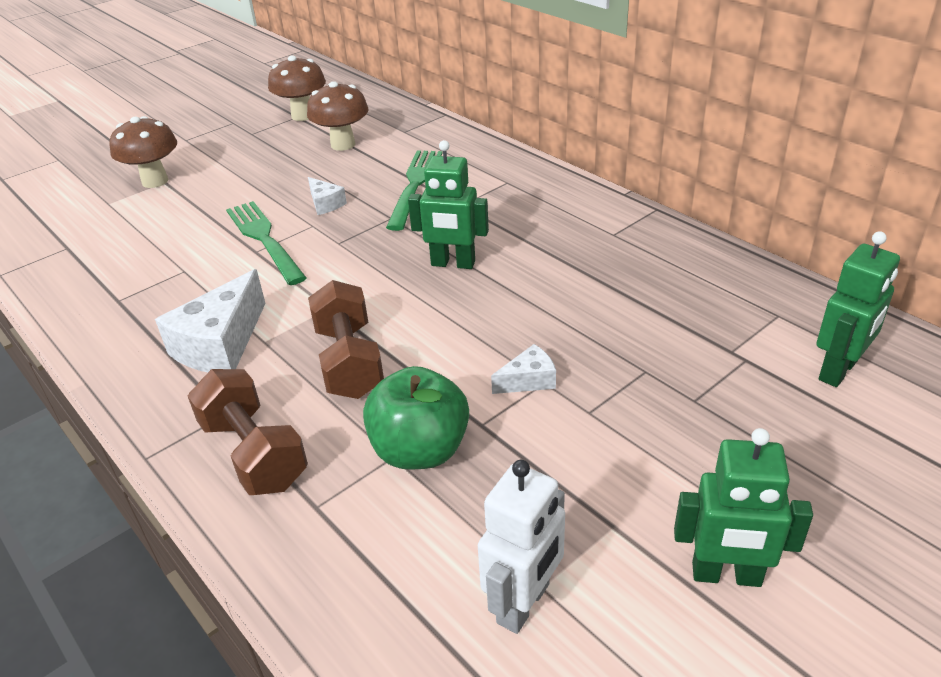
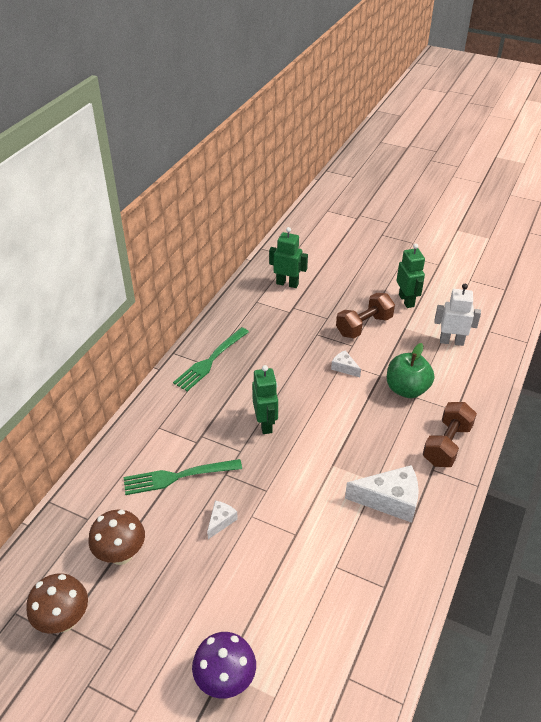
camera: 115 degrees left, 5 degrees up
brown mushroom [110,116,177,188] -> purple mushroom [192,632,256,699]
green fork [226,201,306,285] -> green fork moved to [173,327,249,391]
brown dumbbell [308,280,384,399] -> brown dumbbell moved to [336,293,395,338]

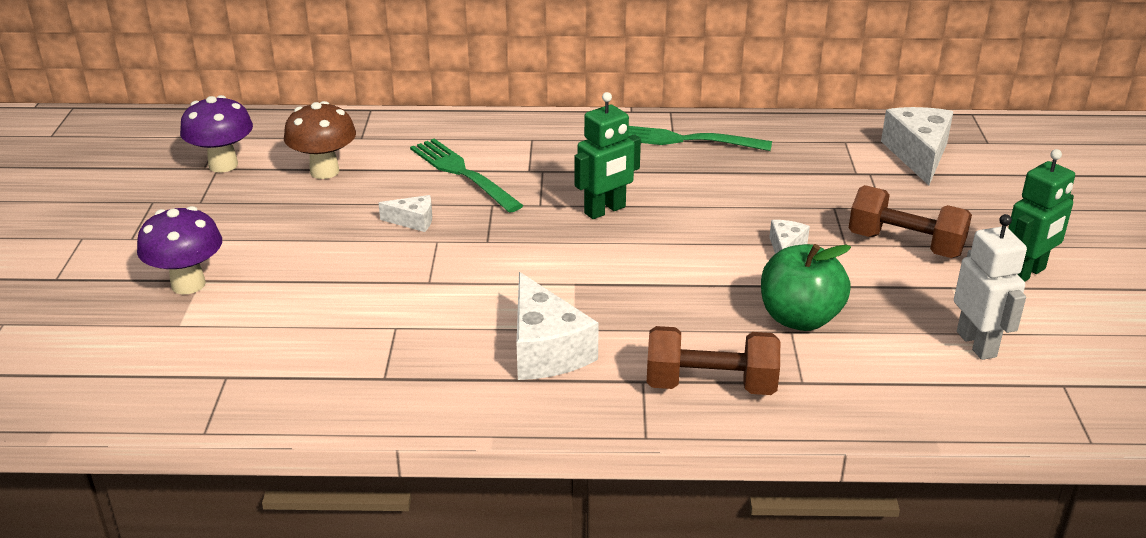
camera: 65 degrees right, 10 degrees down
brown mushroom [26,573,88,634] -> purple mushroom [180,95,253,173]
green robot [269,227,308,288] -> white cheese [881,107,953,185]

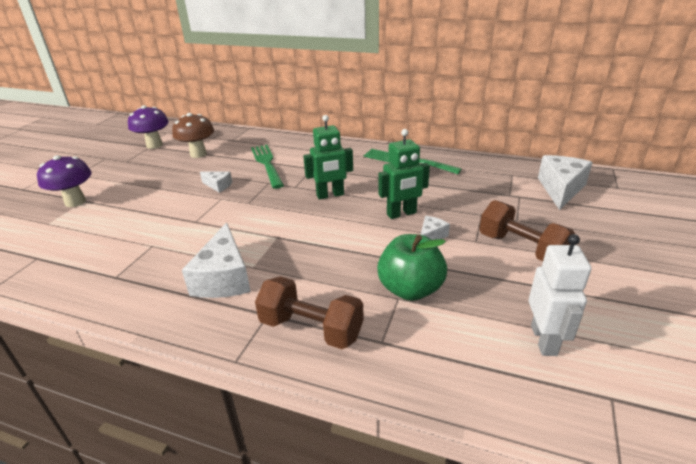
camera: 20 degrees right, 0 degrees up
green robot [1008,149,1075,281] -> green robot moved to [378,129,430,219]

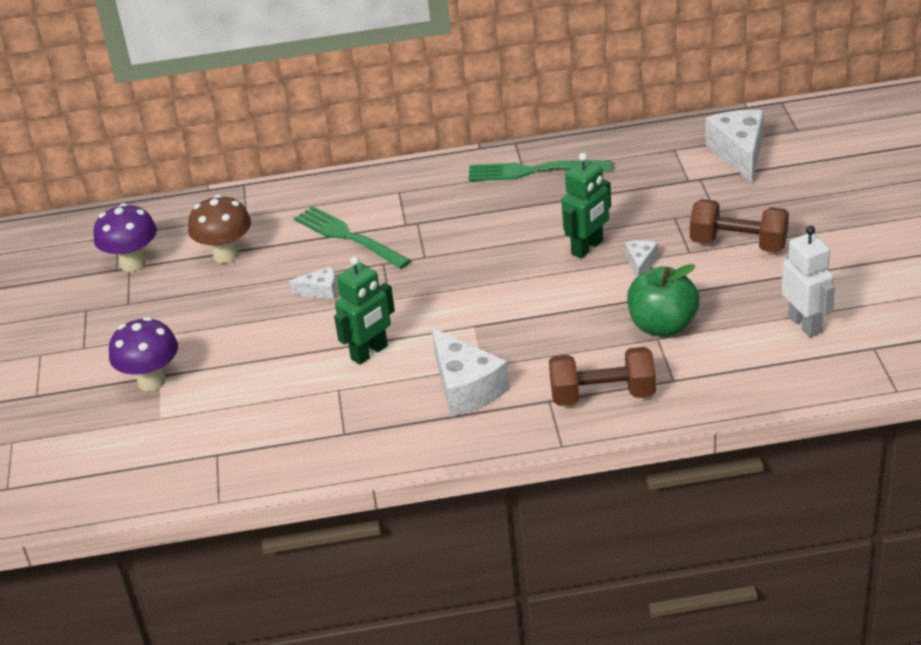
camera: 25 degrees left, 5 degrees up
green robot [303,115,353,200] -> green robot moved to [334,256,395,365]

